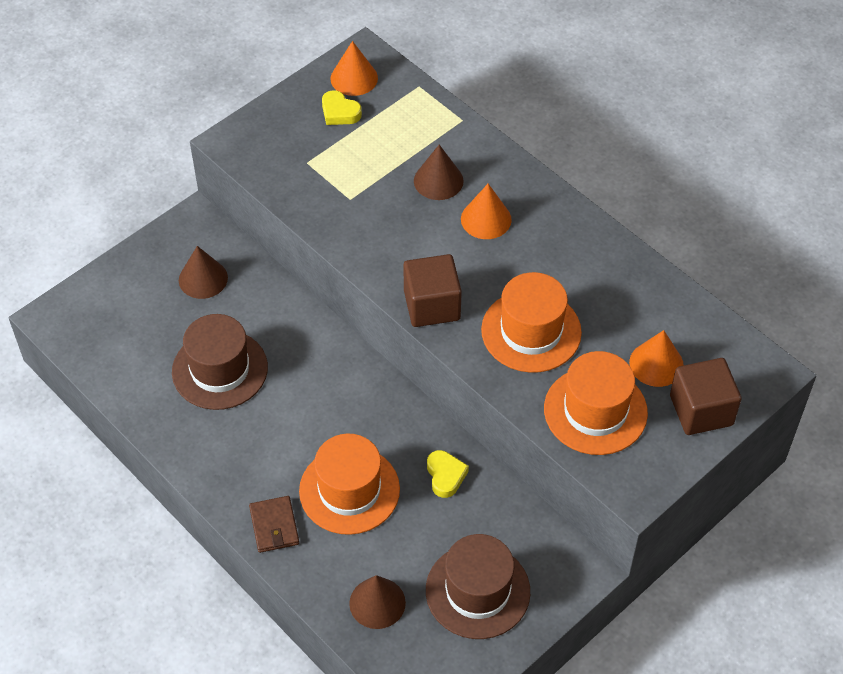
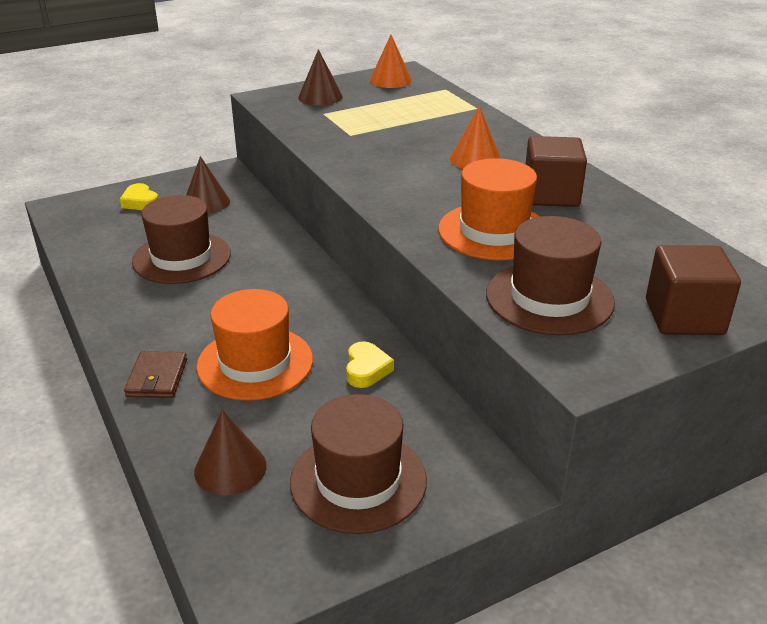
camera: 15 degrees right, 20 degrees down
yellow heart [322,90,362,125] -> yellow heart moved to [120,183,158,210]
brown cube [403,254,462,327] -> brown cube moved to [526,136,587,207]
brown cone [414,145,464,200] -> brown cone moved to [298,49,343,106]
orange hat [544,351,648,455] -> brown hat [486,216,615,335]
orange cone [629,330,684,387] -> none

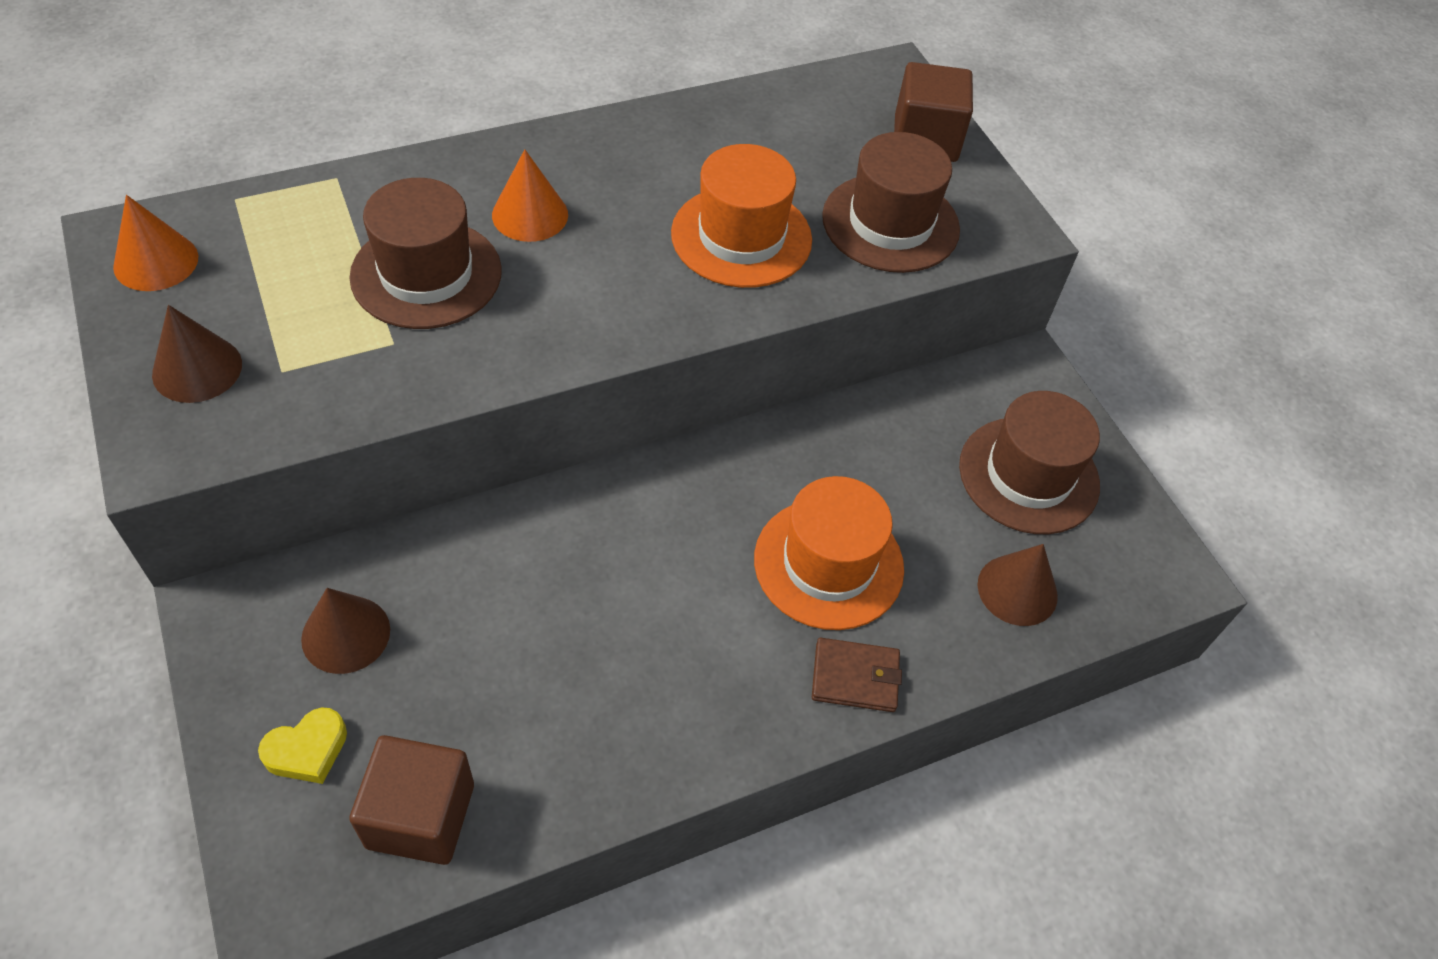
camera: 90 degrees left, 20 degrees up
brown hat [132,195,231,284] -> brown hat moved to [349,178,502,329]
yellow heart [346,341,394,388] -> none
brown cube [526,136,587,207] -> brown cube moved to [349,735,474,865]

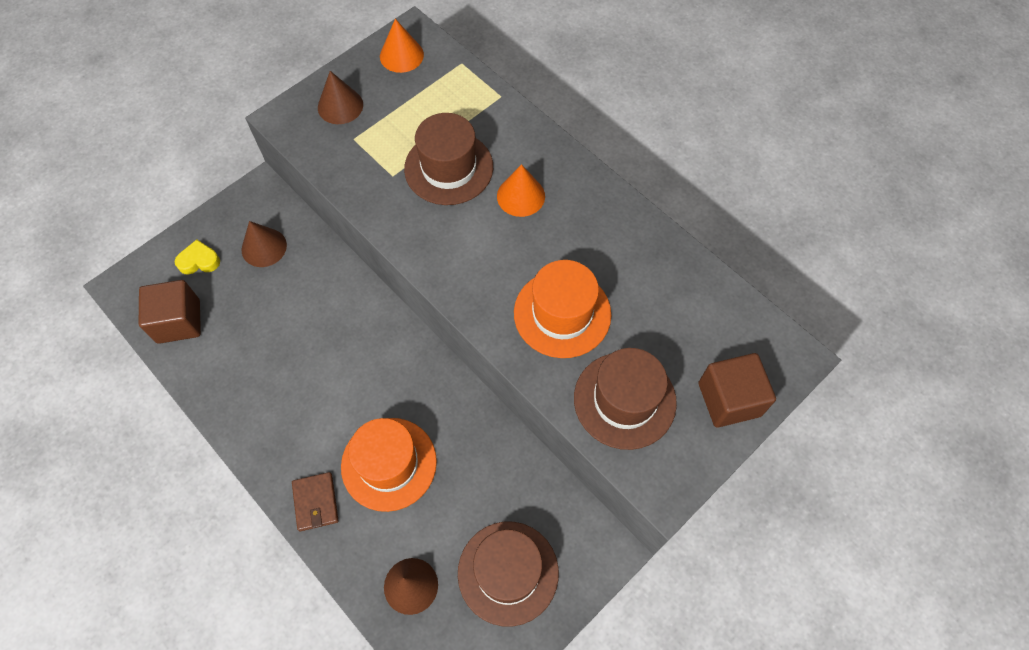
camera: 75 degrees right, 10 degrees up
yellow heart [258,707,347,784] -> yellow heart turned 135 degrees clockwise [175,239,220,275]

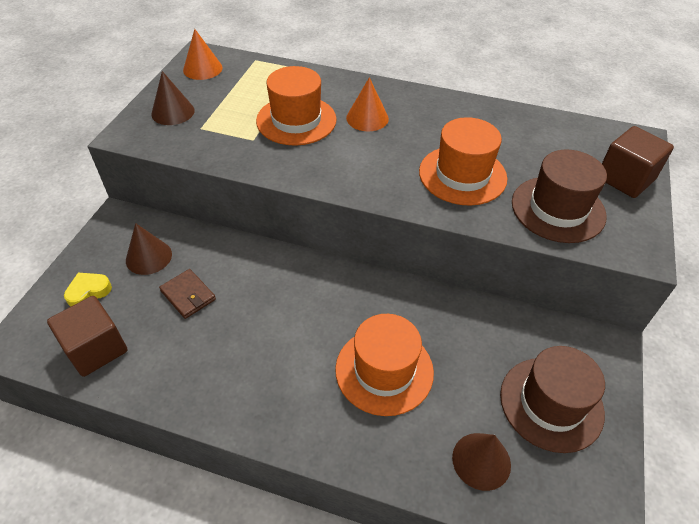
camera: 30 degrees left, 15 degrees down
brown wallet [292,472,339,531] -> brown wallet moved to [159,269,216,319]
brown hat [404,113,493,205] -> orange hat [256,66,337,146]

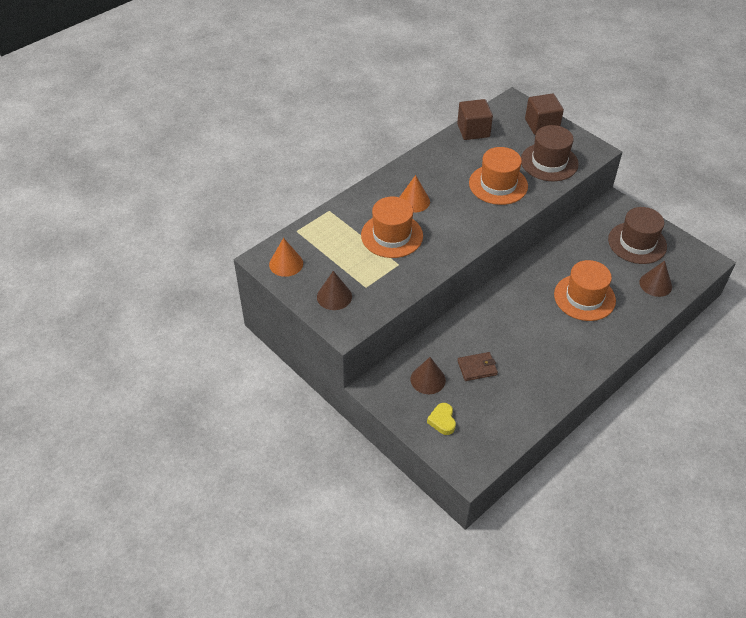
camera: 60 degrees left, 0 degrees up
brown cube [47,296,127,377] -> brown cube moved to [457,99,493,140]

